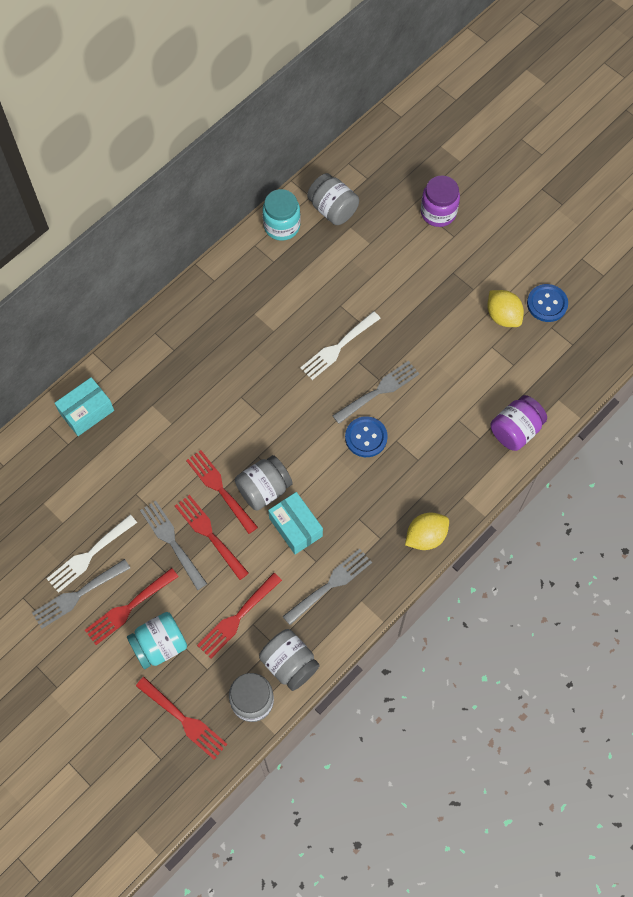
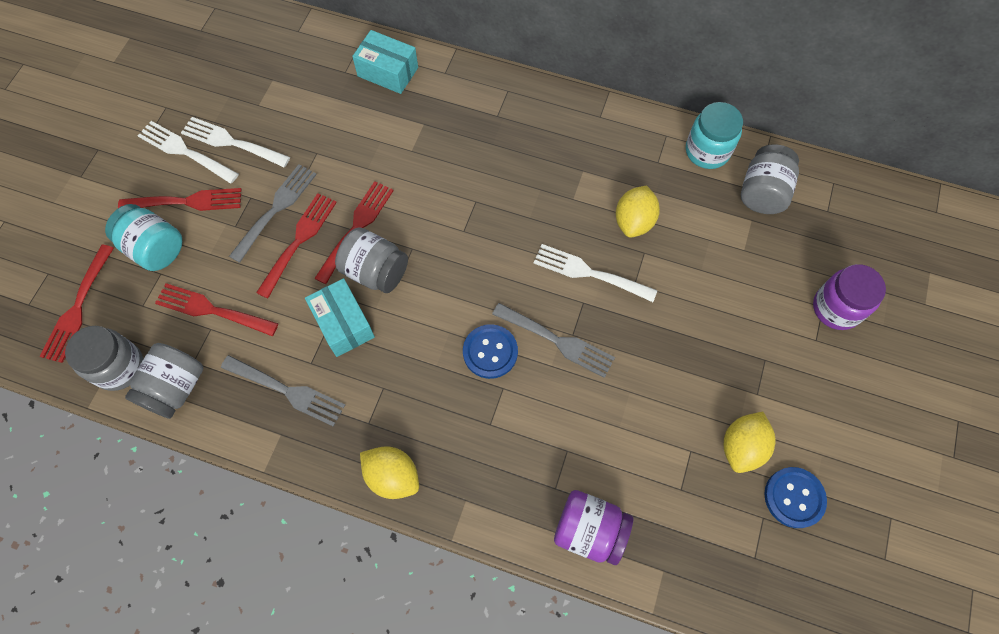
camera: 65 degrees right, 0 degrees up
grey fork [32,559,130,629] -> white fork [137,121,239,184]
red fork [85,568,179,645] -> red fork turned 150 degrees clockwise [118,188,241,211]
turquoise box [268,492,323,555] -> turquoise box turned 60 degrees counterclockwise [305,278,375,357]
none -> yellow lemon [616,186,660,238]

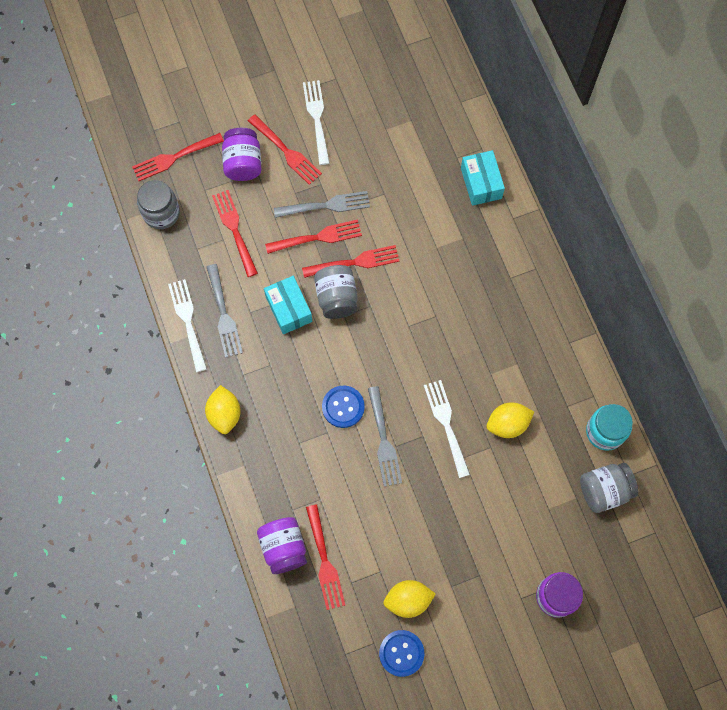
camera: 50 degrees right, 5 degrees up
turquoise jar [105,204,182,271] -> purple jar [222,128,262,181]
grey jar [125,343,203,419] -> none
white fork [181,117,290,167] -> white fork moved to [168,279,207,372]
turquoise box [305,278,375,357] -> turquoise box turned 45 degrees counterclockwise [264,276,313,334]
none -> red fork [306,504,345,610]

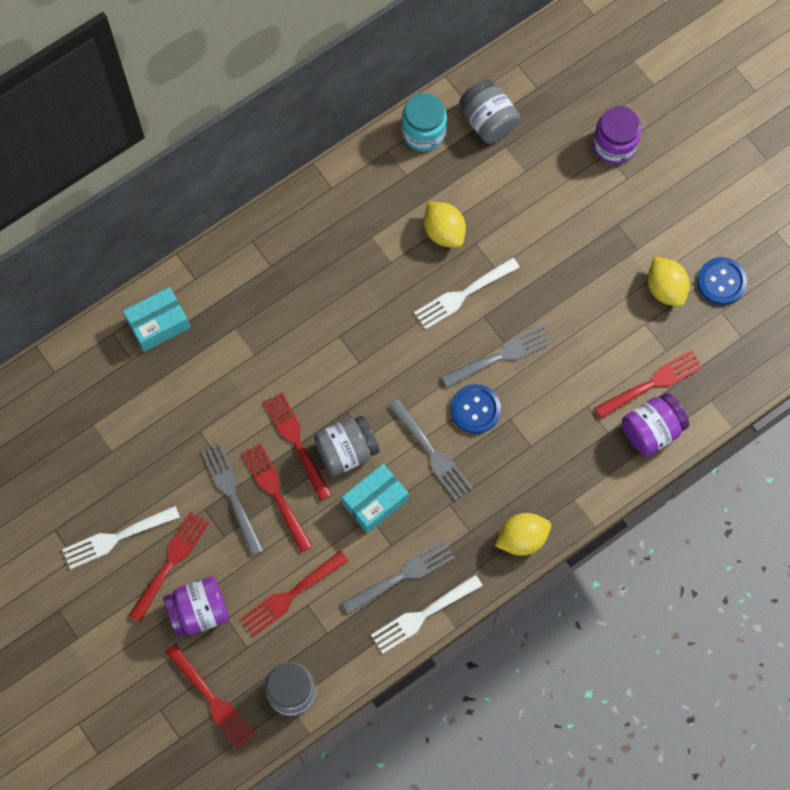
camera: 105 degrees left, 0 degrees up
none -> grey fork [388,399,473,501]

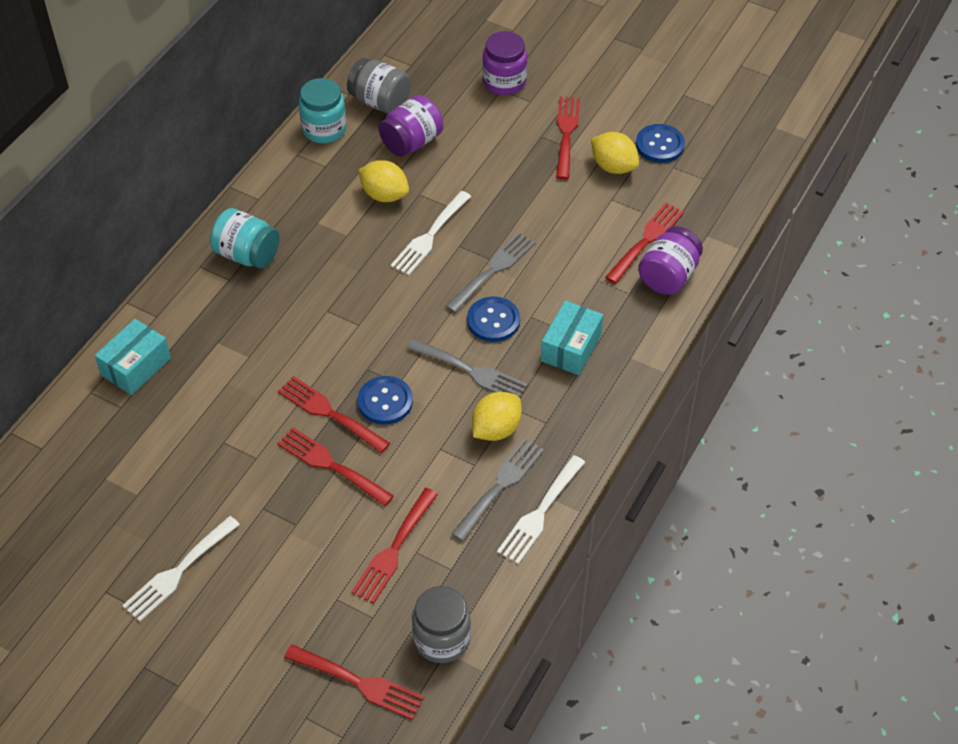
camera: 25 degrees left, 20 degrees down
red fork [129,511,209,622] -> red fork moved to [556,96,580,179]
purple jar [163,577,229,636] -> purple jar moved to [379,95,443,157]
grey fork [201,443,264,556] -> none
grey jar [314,416,380,476] -> blue button [357,376,413,425]
turquoise box [342,464,408,533] -> turquoise box moved to [541,300,603,375]
yellow lemon [495,513,551,556] -> yellow lemon moved to [472,392,522,441]
none -> turquoise jar [210,208,280,269]

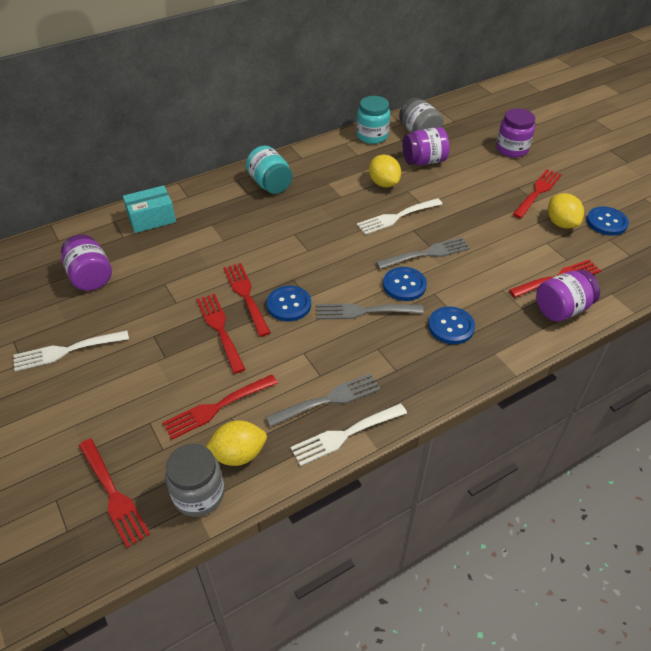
camera: 30 degrees right, 5 degrees down
grey fork [407,338,528,397] -> grey fork turned 120 degrees clockwise [317,303,424,319]
yellow lemon [472,392,522,441] -> yellow lemon moved to [206,420,267,466]
turquoise box [541,300,603,375] -> blue button [428,307,475,344]
none -> purple jar [61,234,112,291]

